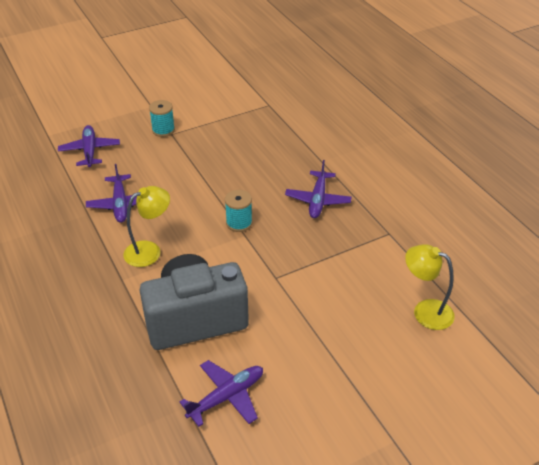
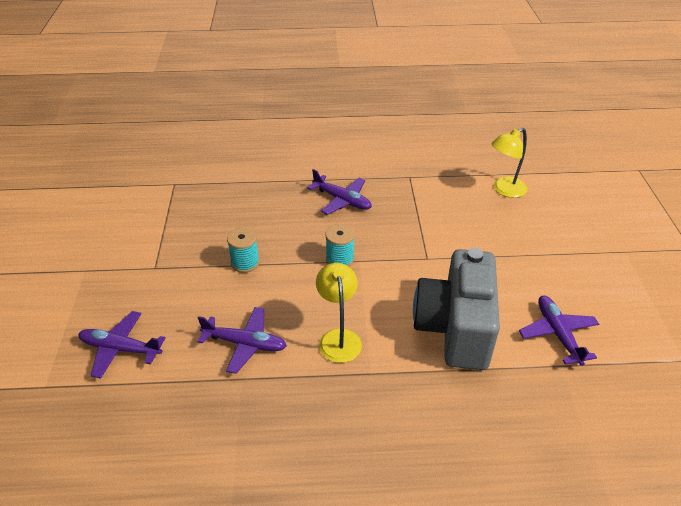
camera: 65 degrees left, 0 degrees up
turquoise spool [149,100,175,137] -> turquoise spool moved to [227,227,260,273]

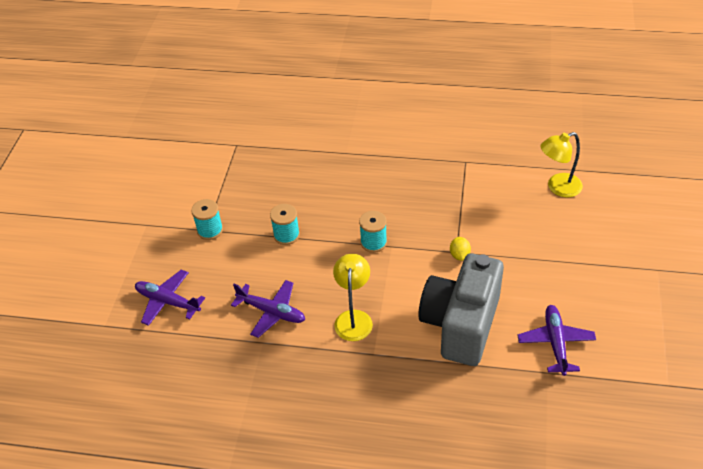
camera: 15 degrees right, 5 degrees up
purple plane [307,169,372,215] -> none
none -> turquoise spool [191,199,223,240]
none -> yellow lemon [450,237,471,261]

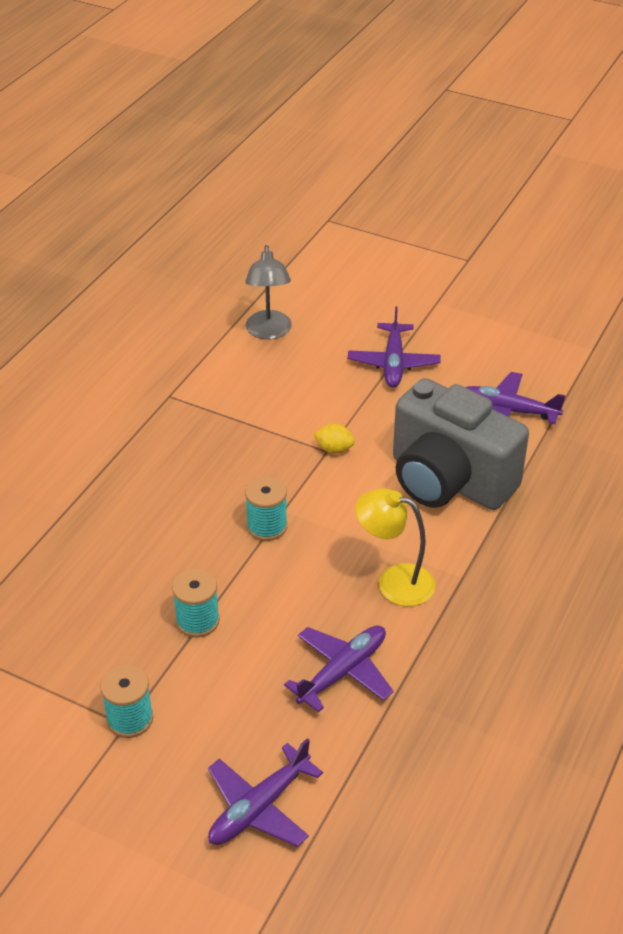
camera: 75 degrees left, 5 degrees down
yellow lamp [540,132,583,197] -> grey lamp [245,245,292,339]
none -> purple plane [348,307,441,388]

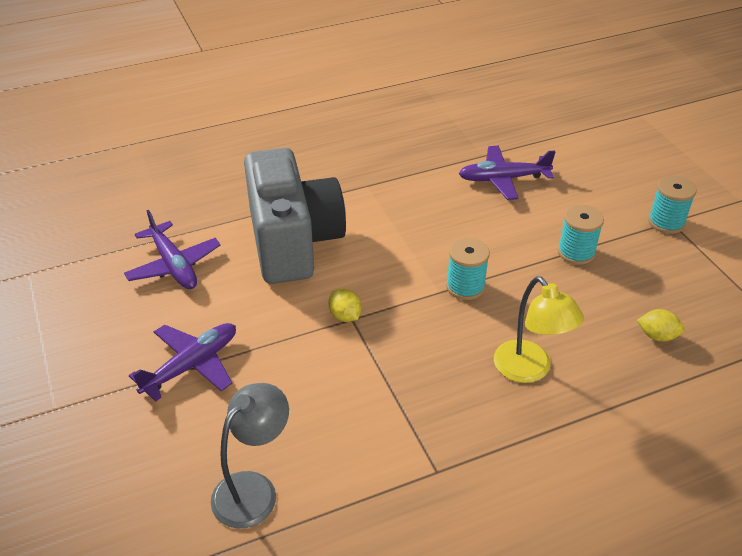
camera: 140 degrees left, 0 degrees up
purple plane [208,738,323,847] -> none
yellow lamp [355,488,436,606] -> yellow lamp moved to [494,276,584,383]
none -> yellow lemon [637,309,685,342]

